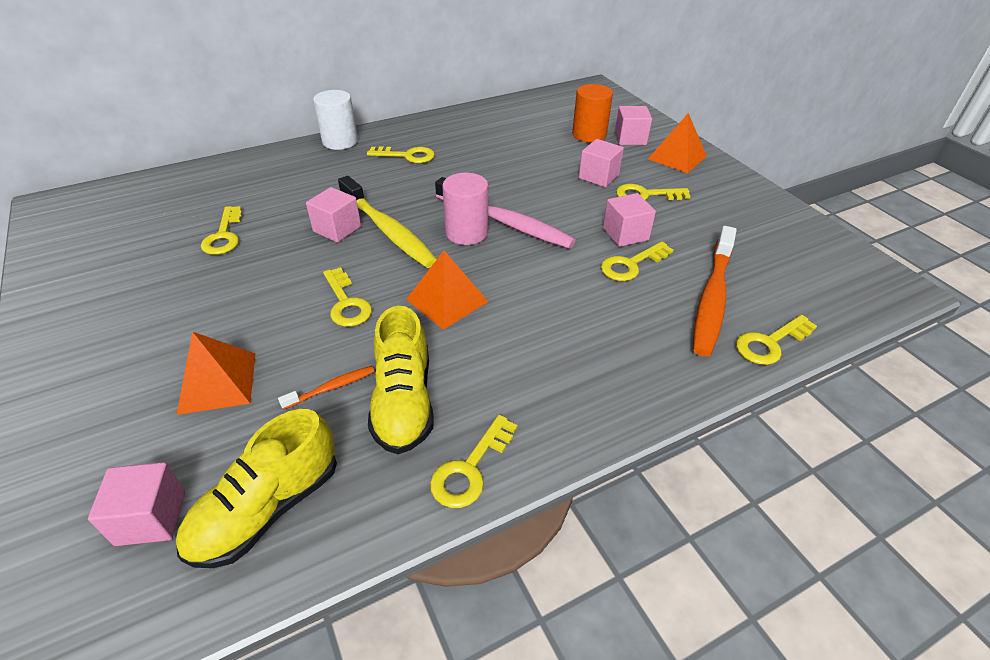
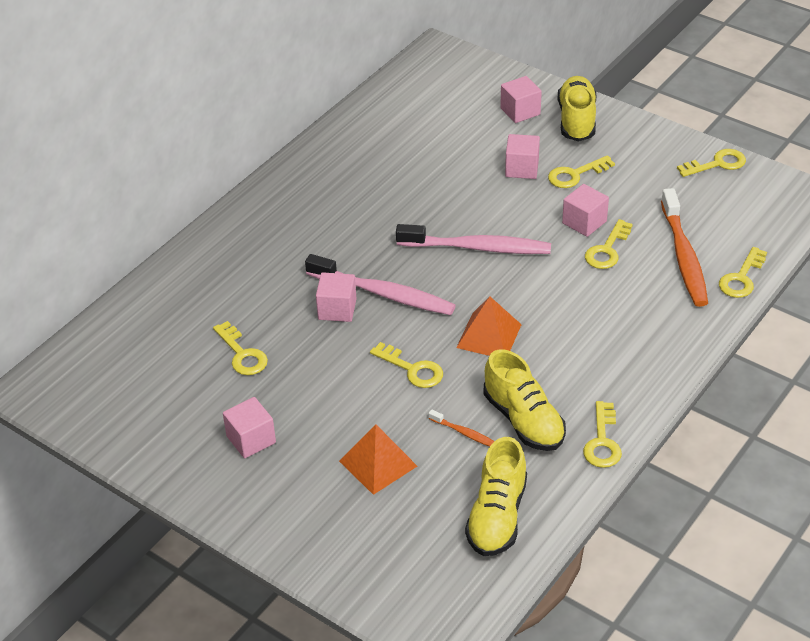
camera: 25 degrees left, 0 degrees up
pink cube [88,462,185,546] -> pink cube moved to [223,397,276,459]
orange toothbrush [278,366,375,410] -> orange toothbrush turned 90 degrees clockwise [429,409,495,447]
white cylinder [313,90,358,150] -> none
yellow toothbrush [338,176,437,268] -> pink toothbrush [305,254,456,315]
yellow key [367,146,435,163] -> yellow key moved to [677,149,746,177]
pink cylinder [442,173,488,245] -> none
orange cylinder [572,84,613,143] -> none
orange pyramid [648,113,707,173] -> yellow shoe [558,76,596,142]

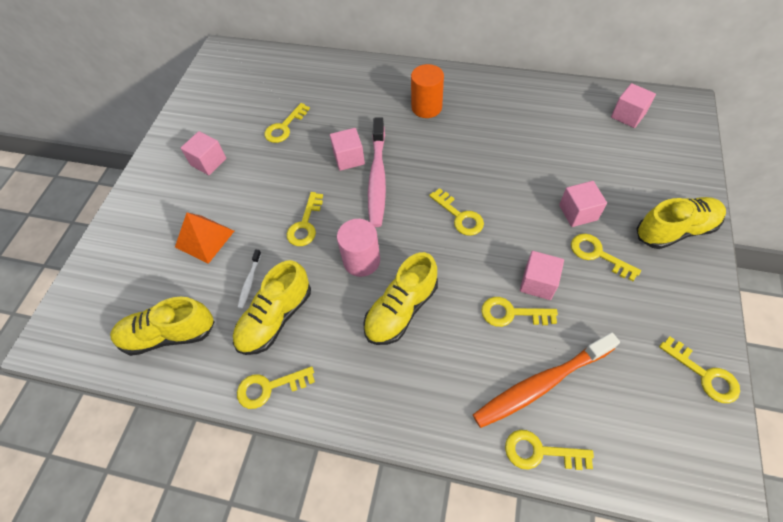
camera: 70 degrees right, 15 degrees up
pink toothbrush [396,224,551,254] -> yellow key [429,188,484,236]
orange toothbrush [429,409,495,447] -> white toothbrush [238,249,261,309]
orange pyramid [456,296,522,356] -> pink cylinder [337,219,380,277]
pink cube [500,76,542,123] -> pink cube moved to [611,83,656,128]
none -> yellow shoe [363,252,438,345]
none -> orange cylinder [411,64,444,118]

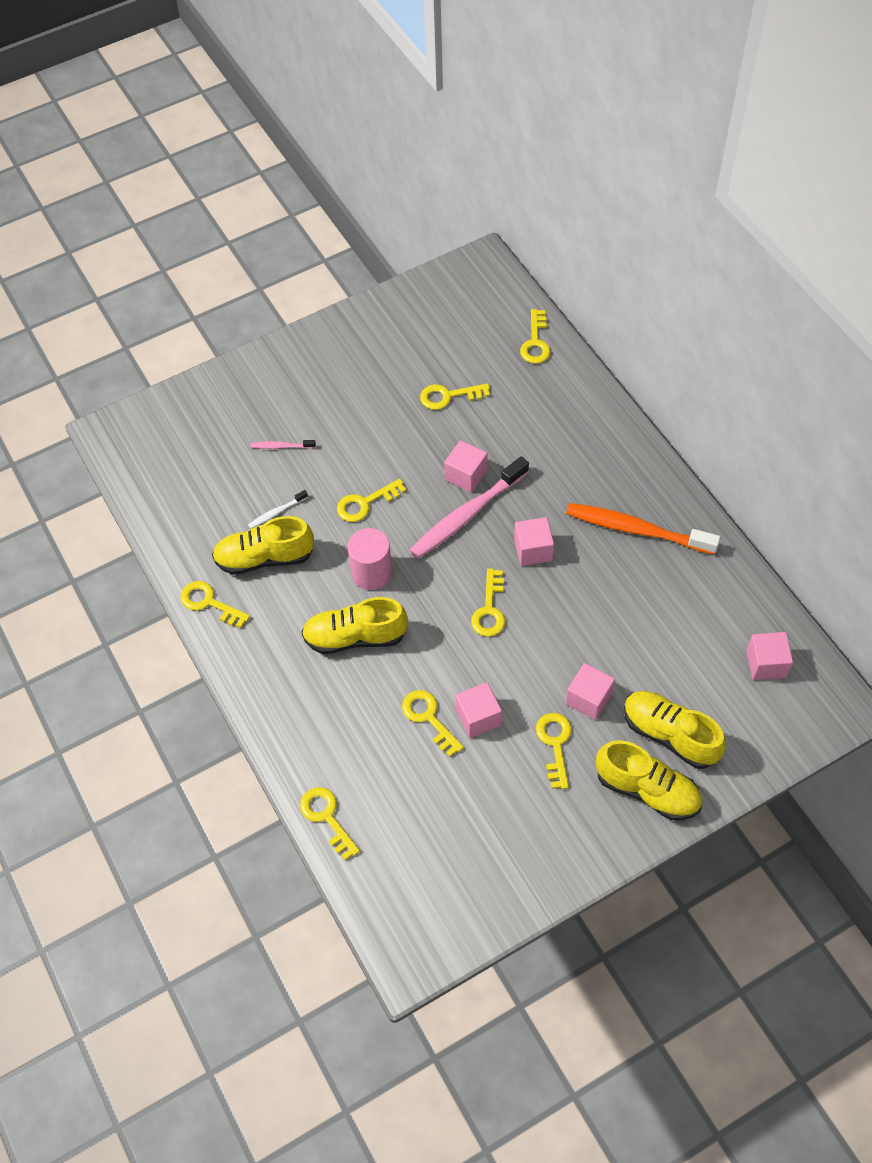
camera: 45 degrees right, 0 degrees up
yellow shoe [110,297,215,356] -> yellow shoe moved to [624,691,726,769]
orange pyramid [175,213,234,264] -> pink toothbrush [251,440,316,449]
pink cube [181,131,226,175] -> pink cube moved to [514,517,554,566]
orange cylinder [411,64,444,118] -> none
orange toothbrush [473,332,620,428] -> orange toothbrush moved to [566,503,720,555]
yellow key [659,336,740,403] -> yellow key moved to [520,309,551,364]

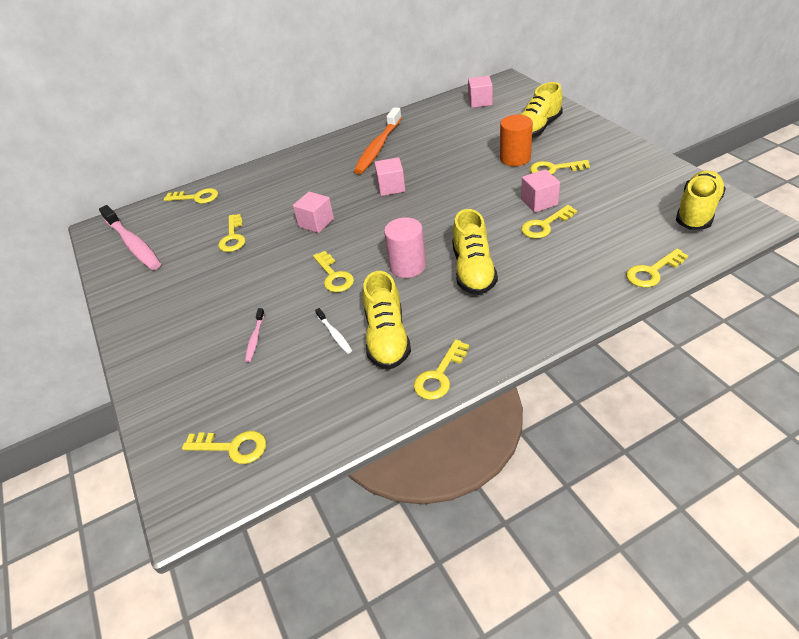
camera: 85 degrees left, 15 degrees down
pink toothbrush [410,456,529,559] -> pink toothbrush moved to [99,205,161,270]
yellow key [471,568,505,637] -> yellow key moved to [182,431,266,464]
pink cube [566,663,615,720] -> orange cylinder [500,115,533,166]
yellow shoe [596,740,702,820] -> yellow shoe moved to [676,170,726,230]

